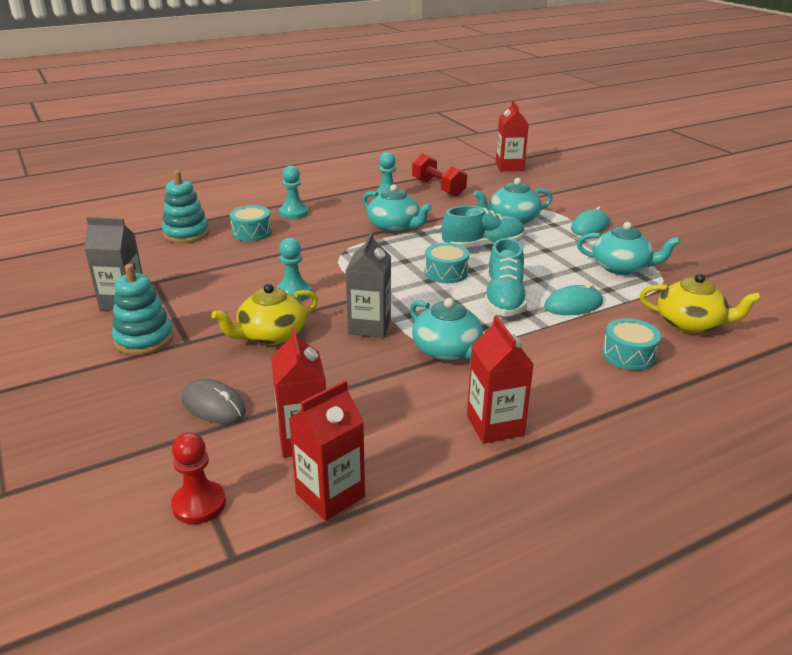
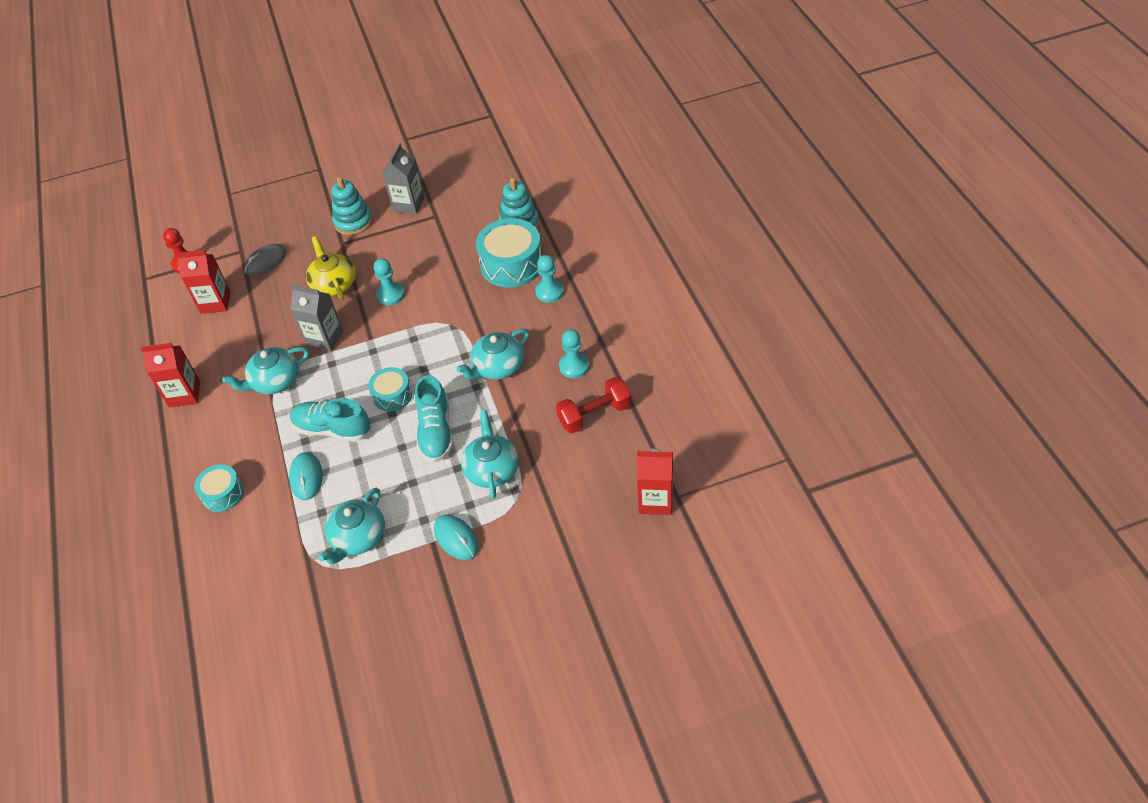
camera: 105 degrees right, 20 degrees up
turquoise drum [229,205,272,241] -> turquoise drum [476,218,542,288], size x1.74
red carton [289,380,365,521] -> none
yellow teapot [640,274,761,333] -> none

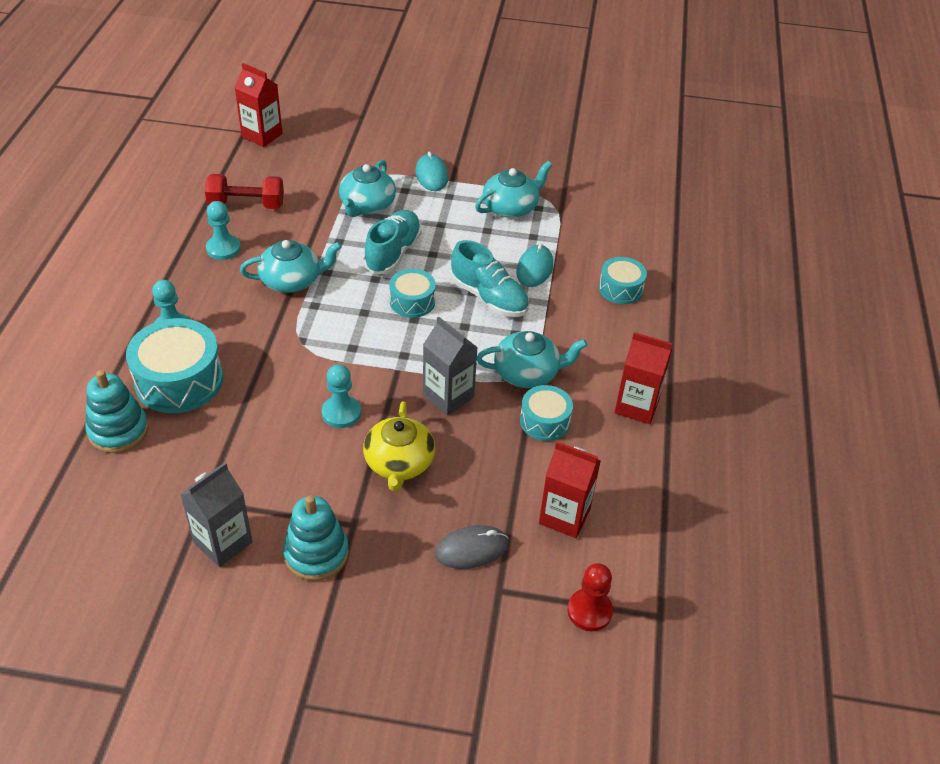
camera: 160 degrees left, 5 degrees down
none -> turquoise drum [520,385,573,441]

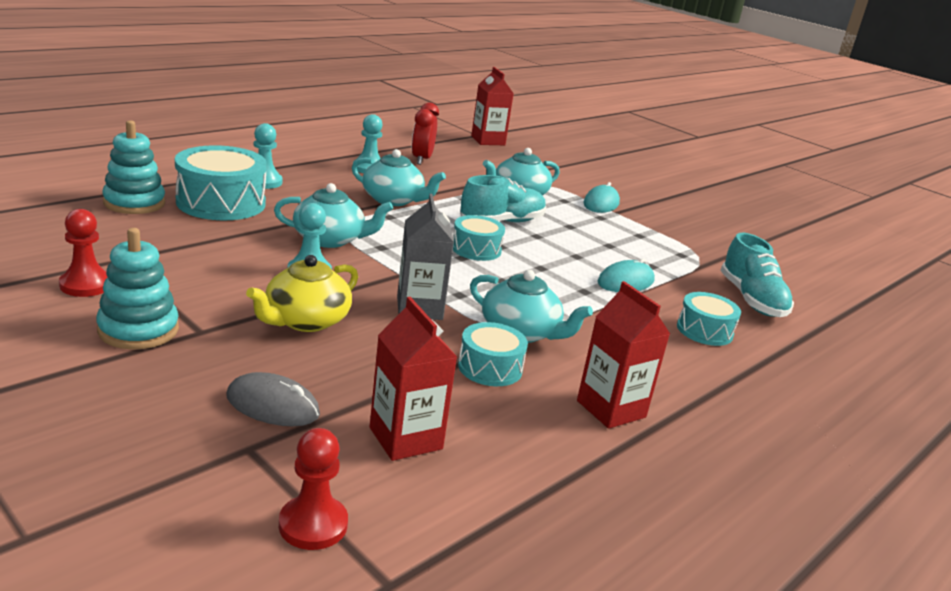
camera: 35 degrees right, 20 degrees down
grey carton [180,462,253,567] -> red pawn [59,209,107,297]
red dumbbell [205,174,284,209] -> red clock [412,103,439,165]
turquoise shoe [451,240,529,317] -> turquoise shoe moved to [720,233,794,317]
turquoise teapot [475,161,552,218] -> turquoise teapot moved to [274,183,393,248]

